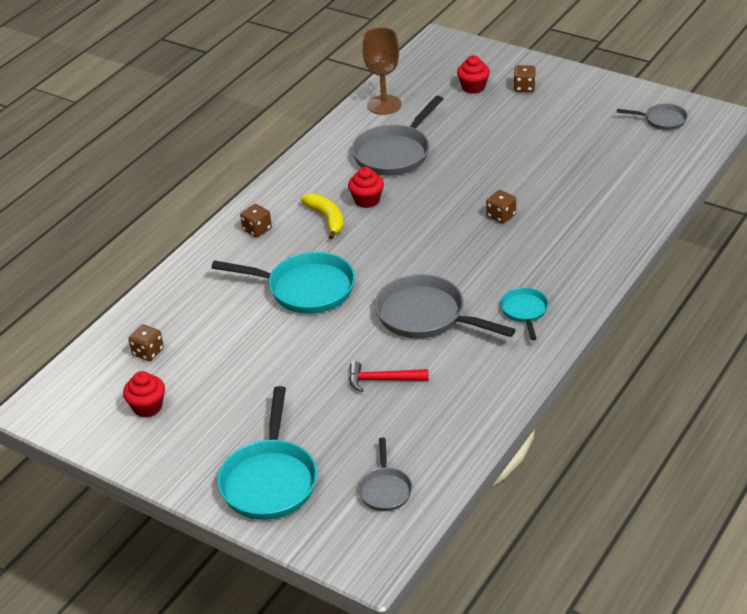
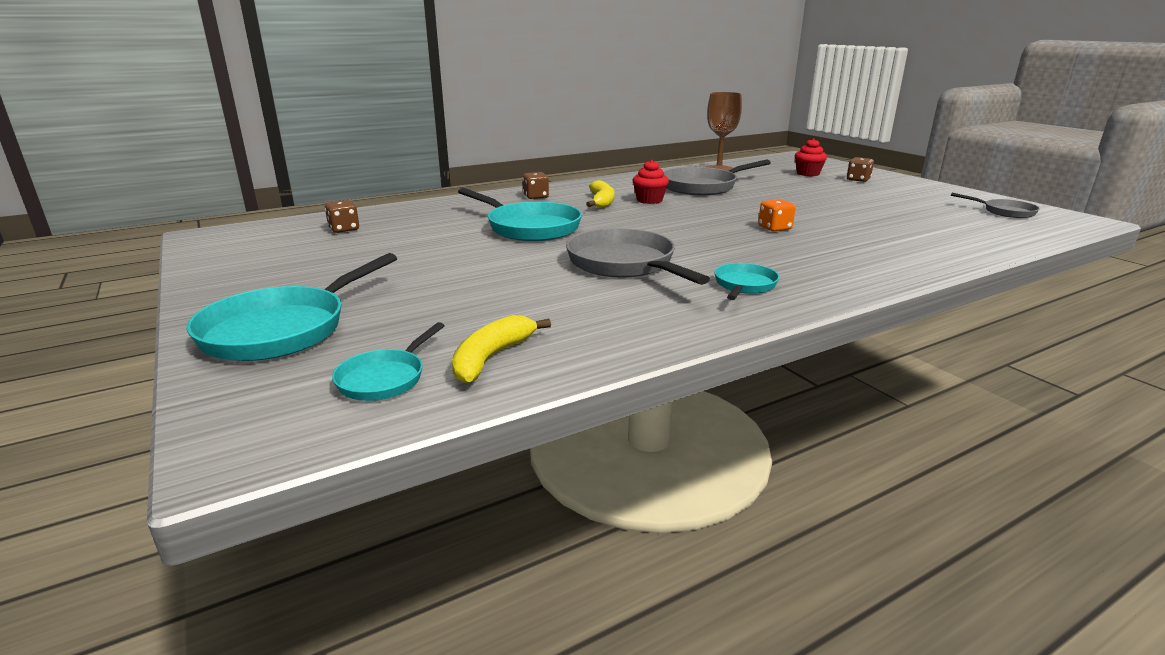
camera: 25 degrees right, 15 degrees down
red cupcake [123,371,165,418] -> none
red hammer [349,361,428,392] -> none
grey pan [358,438,412,511] -> turquoise pan [332,322,445,401]
brown dice [486,190,516,224] -> orange dice [758,199,796,231]
none -> yellow banana [452,315,551,384]

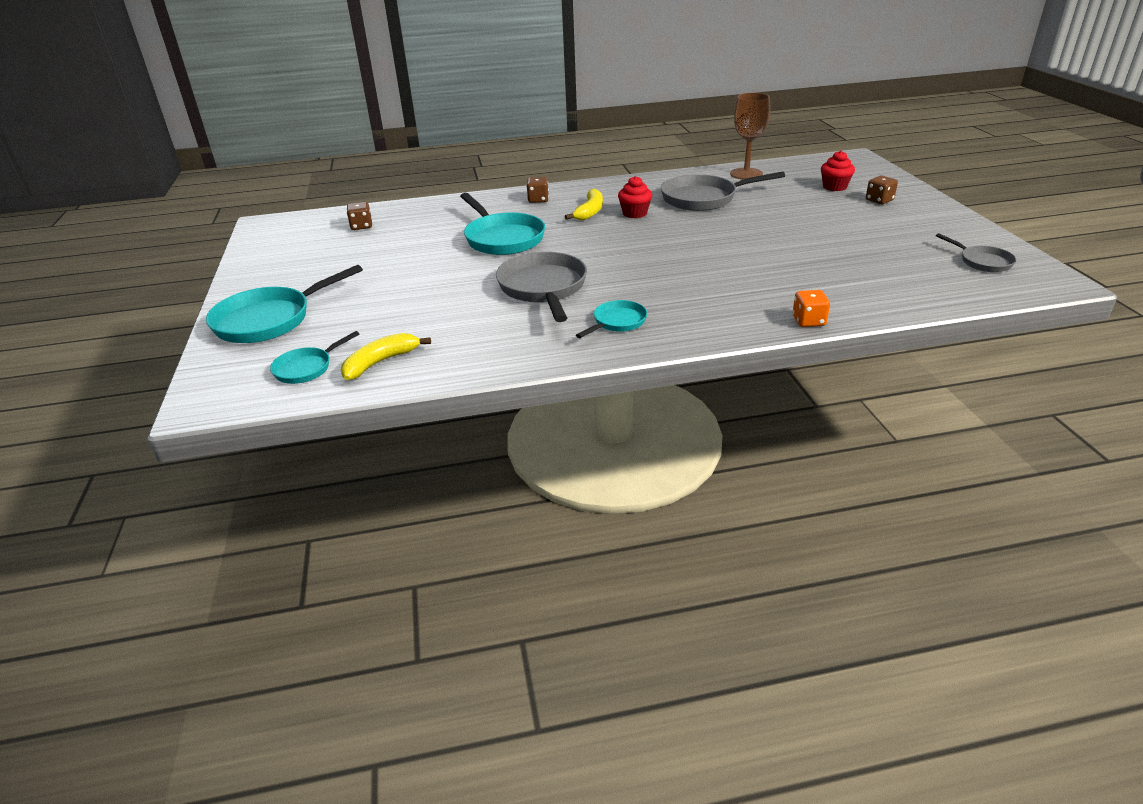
camera: 20 degrees right, 10 degrees up
orange dice [758,199,796,231] -> orange dice moved to [793,290,830,327]

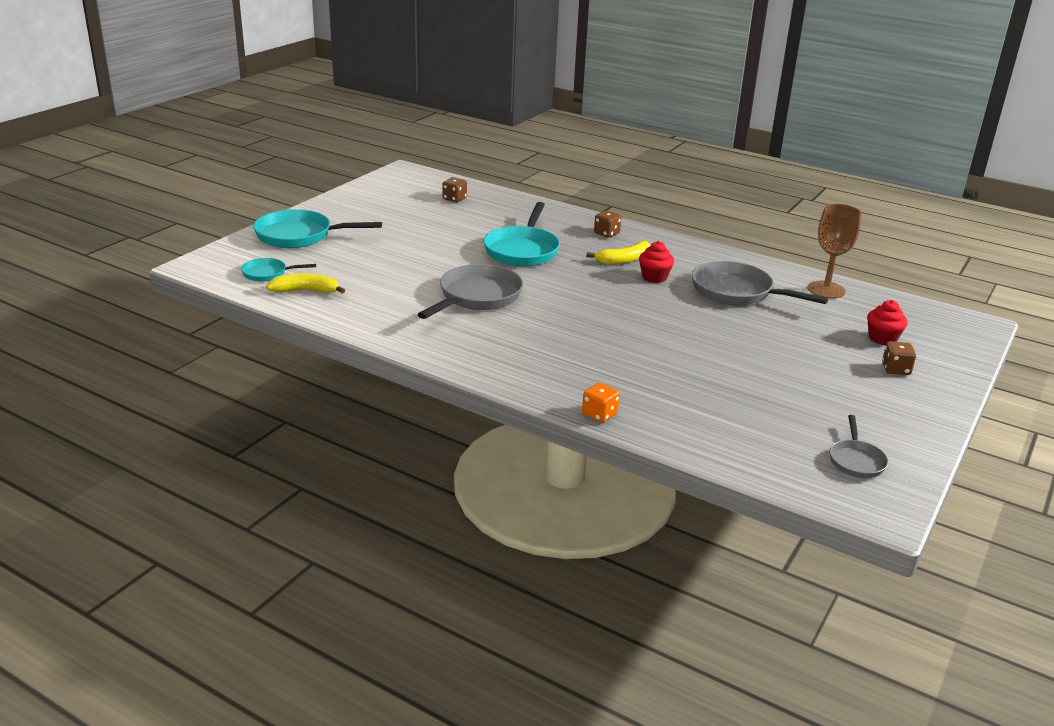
camera: 40 degrees right, 5 degrees down
turquoise pan [576,300,647,338] -> none

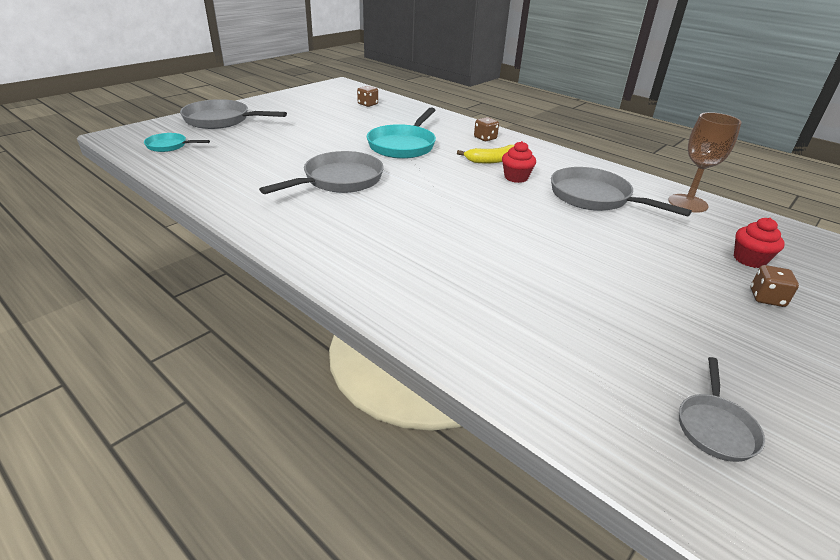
camera: 10 degrees right, 5 degrees up
turquoise pan [253,209,382,248] -> grey pan [180,99,287,129]
yellow banana [266,273,345,294] -> none
orange dice [582,383,620,423] -> none

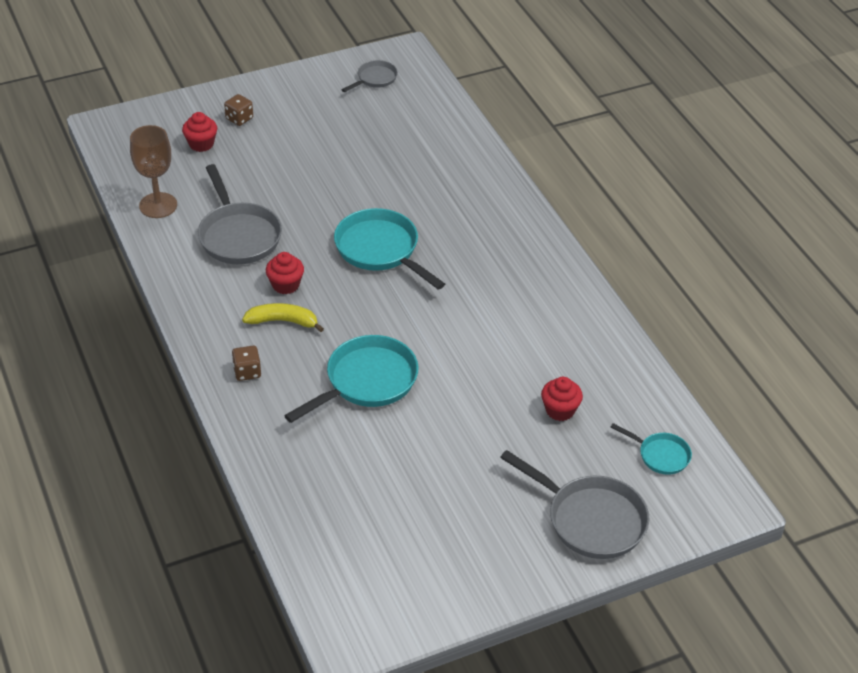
camera: 155 degrees left, 10 degrees up
grey pan [259,151,384,194] -> none
brown dice [357,86,378,107] -> none
none -> turquoise pan [334,208,445,290]
none -> red cupcake [541,377,583,421]

